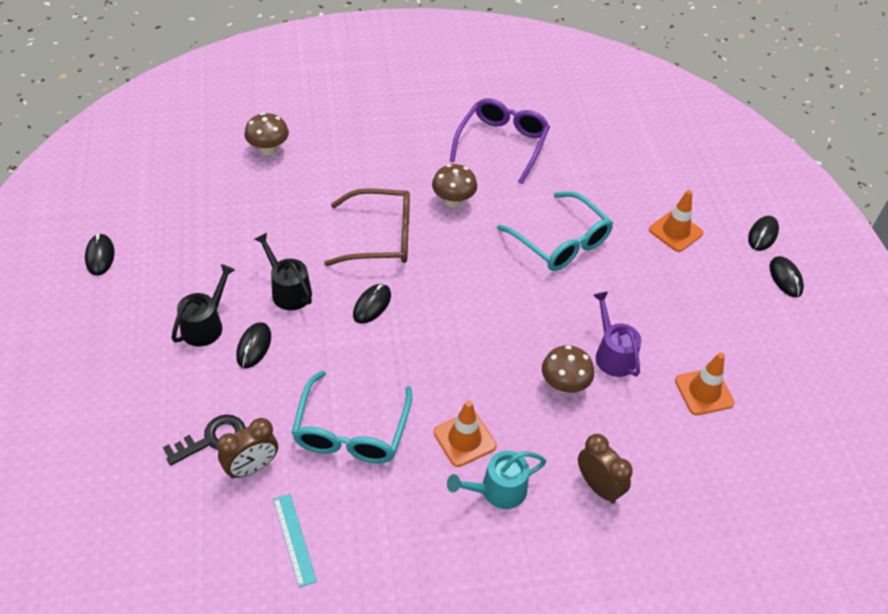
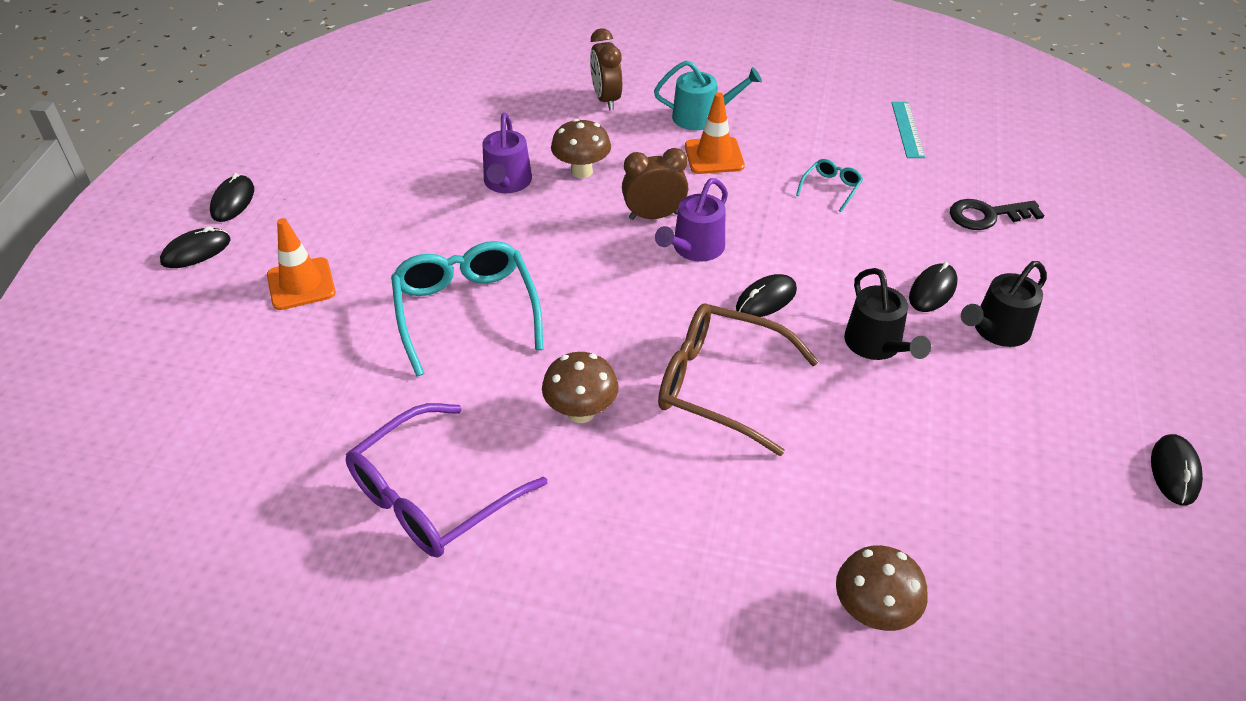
camera: 155 degrees left, 5 degrees down
brown clock [217,418,278,479] -> brown clock moved to [622,148,688,220]
turquoise glasses [292,371,412,464] -> turquoise glasses [796,159,863,212], size x0.45
orange traffic cone [675,352,735,415] -> none
none -> purple watering can [655,178,728,262]

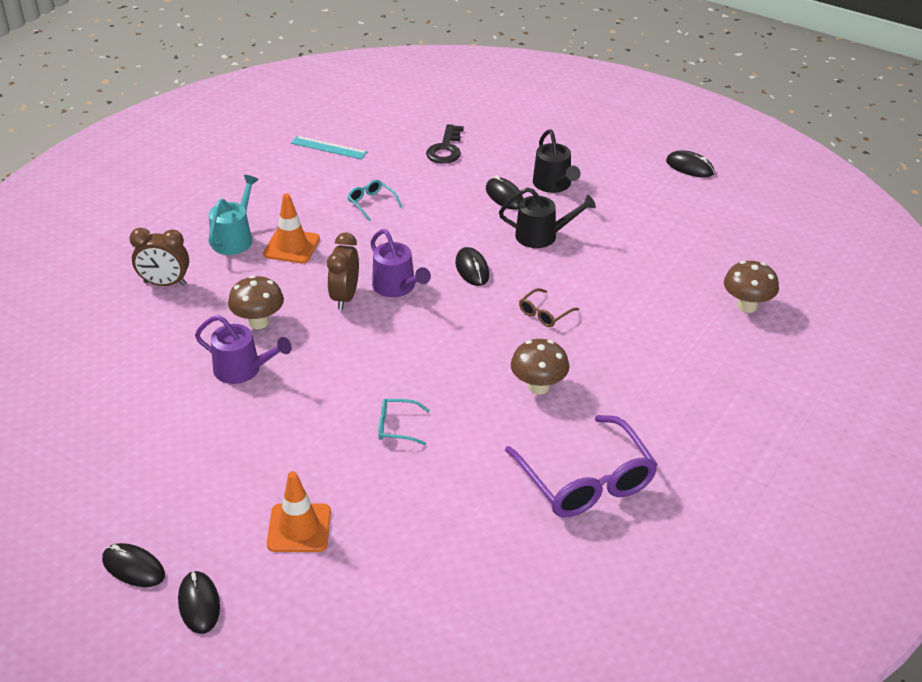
camera: 70 degrees left, 5 degrees down
turquoise glasses [391,241,544,377] -> turquoise glasses [378,399,430,445], size x0.45
brown glasses [658,304,819,456] -> brown glasses [519,288,579,327], size x0.45

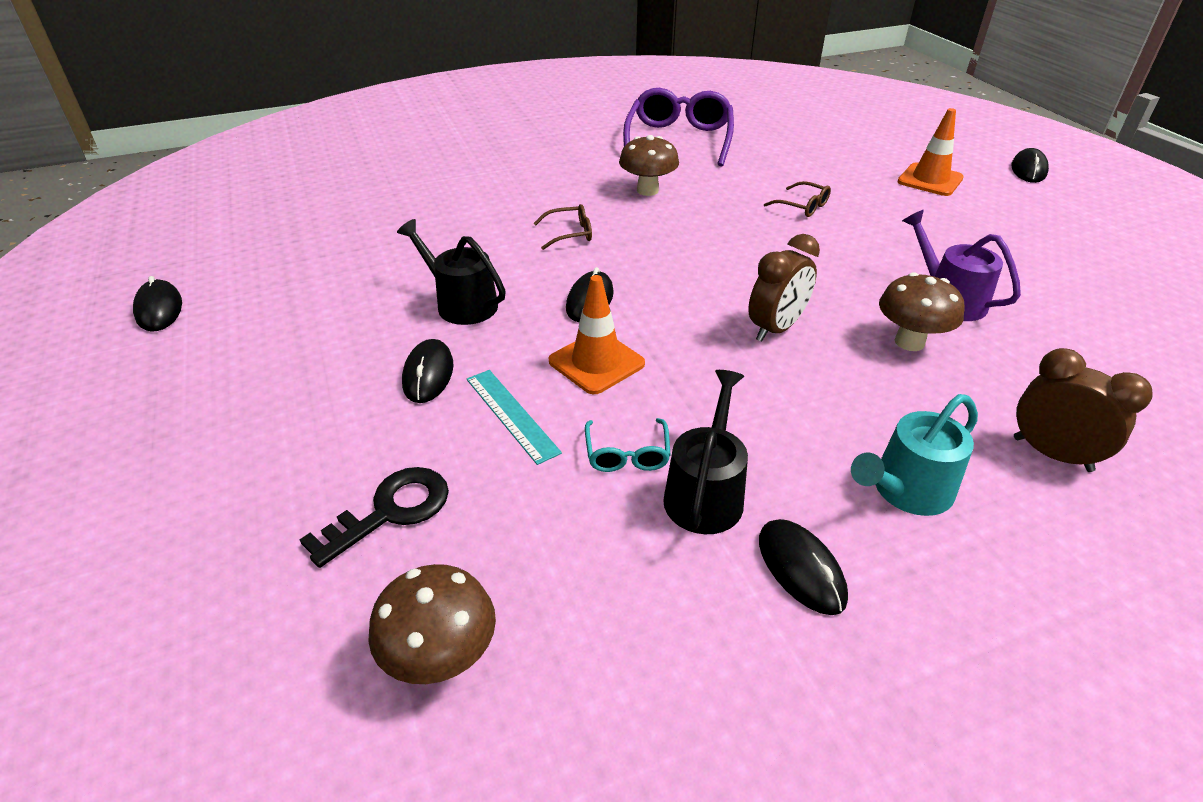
camera: 145 degrees left, 0 degrees up
black mouse [102,543,165,587] -> black mouse moved to [759,519,848,615]
orange traffic cone [263,193,320,263] -> orange traffic cone moved to [549,275,645,394]
turquoise ruler [291,136,368,159] -> turquoise ruler moved to [467,370,562,465]
purple watering can [371,229,431,297] -> none
turquoise glasses [378,399,430,445] -> brown glasses [764,181,831,217]
black watering can [533,130,580,193] -> black watering can moved to [663,370,748,534]
brown mushroom [724,261,779,313] -> brown mushroom moved to [368,564,496,684]

